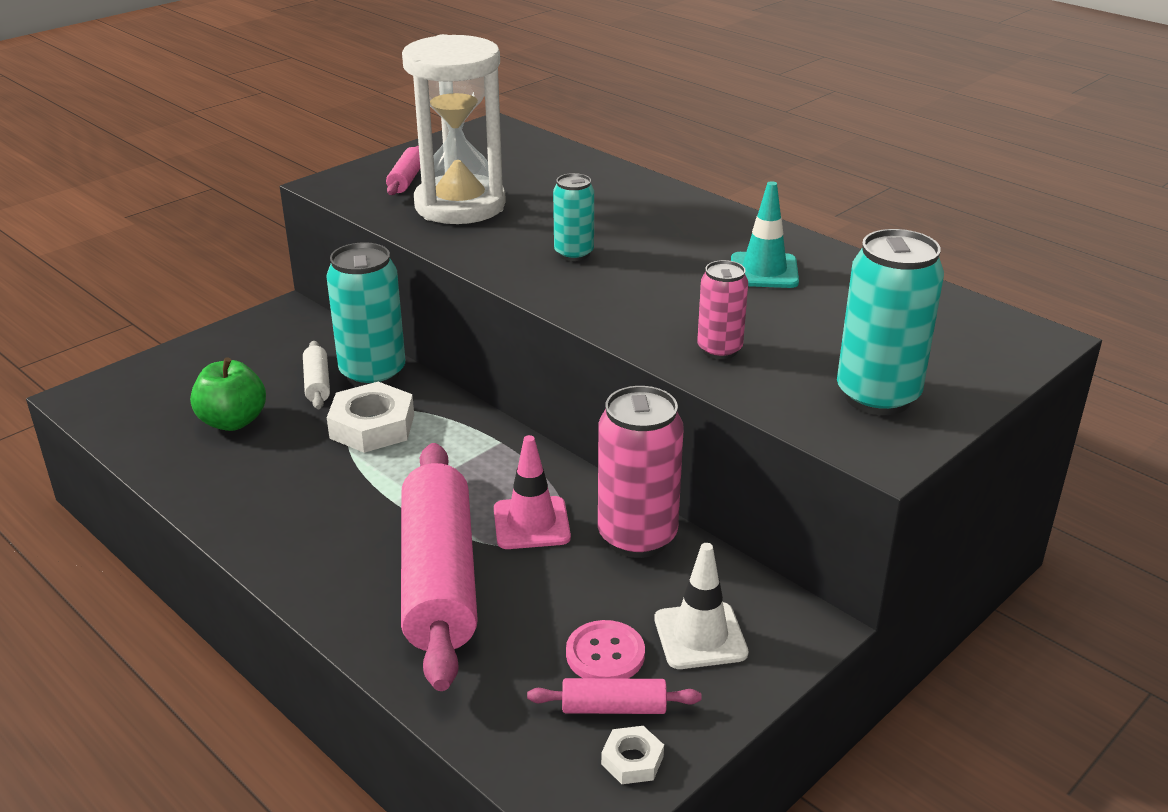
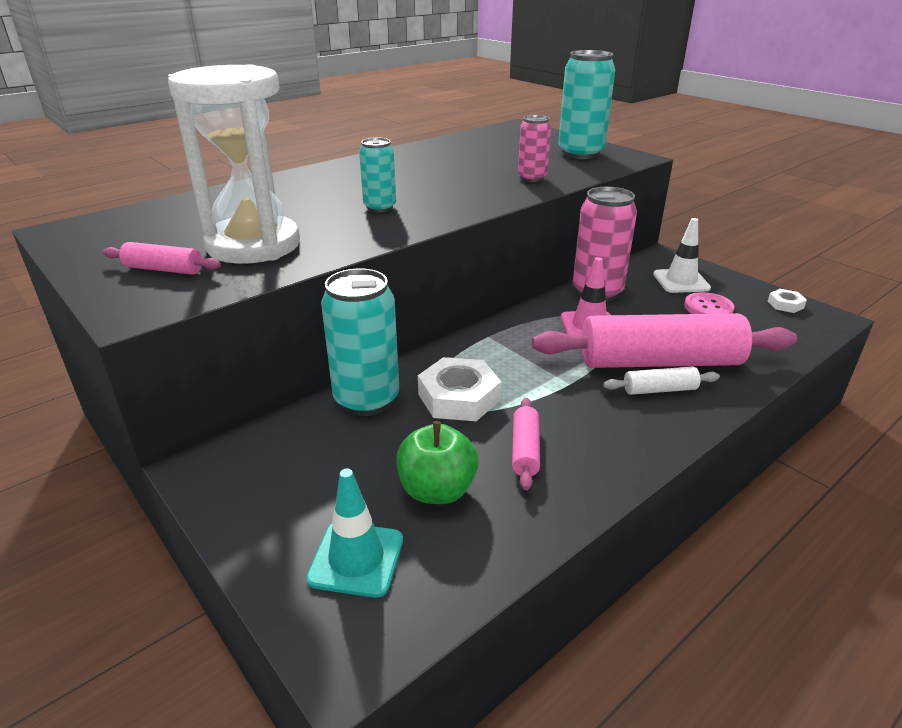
camera: 85 degrees left, 0 degrees up
white rolling pin [303,341,330,409] -> white rolling pin moved to [603,367,720,395]
pink rolling pin [527,678,702,714] -> pink rolling pin moved to [512,398,540,490]
turquoise traffic cone [731,181,799,288] -> turquoise traffic cone moved to [306,469,403,598]

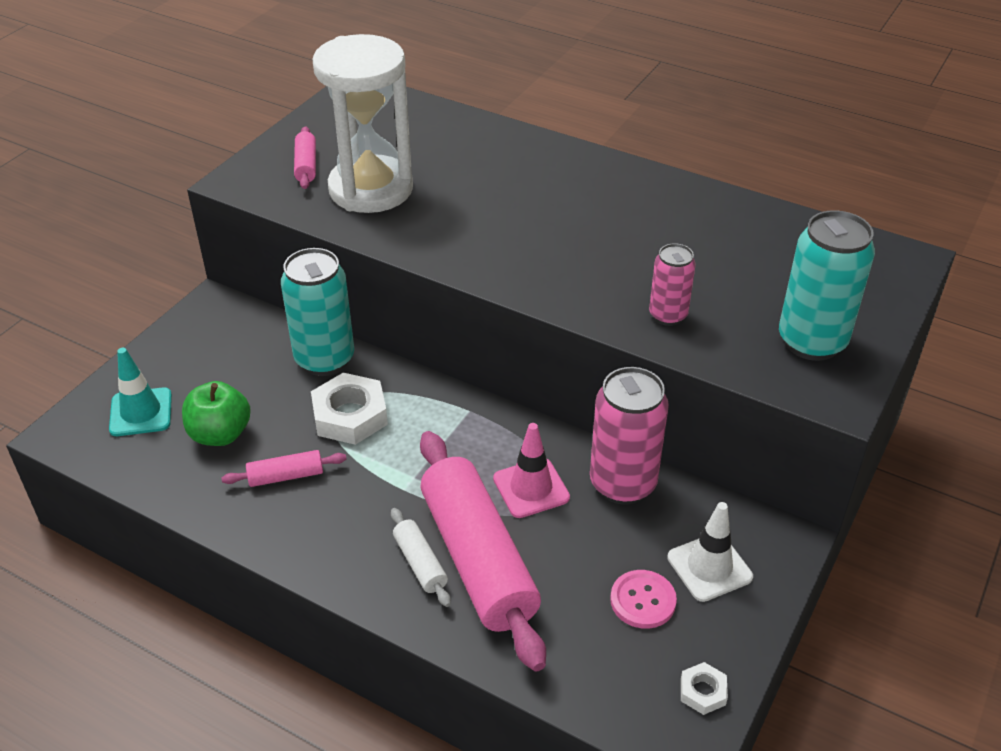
camera: 70 degrees right, 10 degrees up
turquoise can [359,138,396,213] -> none

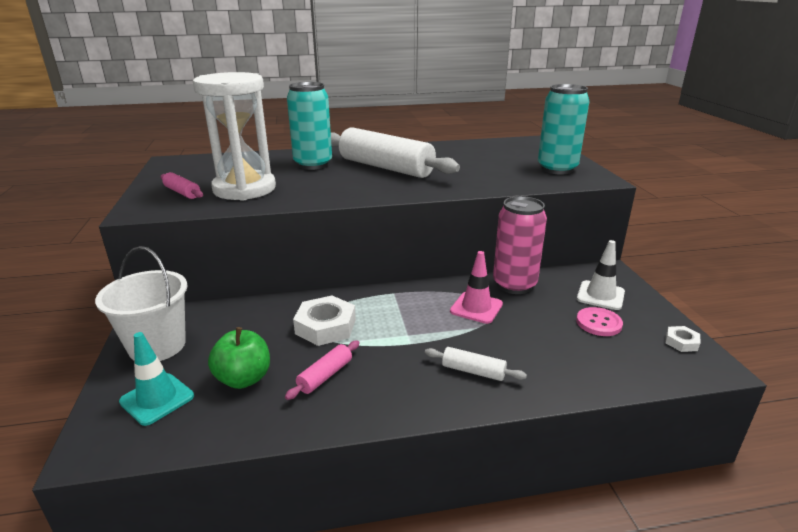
camera: 40 degrees left, 15 degrees down
turquoise can [281,248,354,376] -> turquoise can moved to [287,82,332,170]
pink rolling pin [420,431,546,672] -> none
pink can [649,243,696,326] -> none
none -> white bucket [95,246,187,361]
none -> white rolling pin [331,127,460,178]

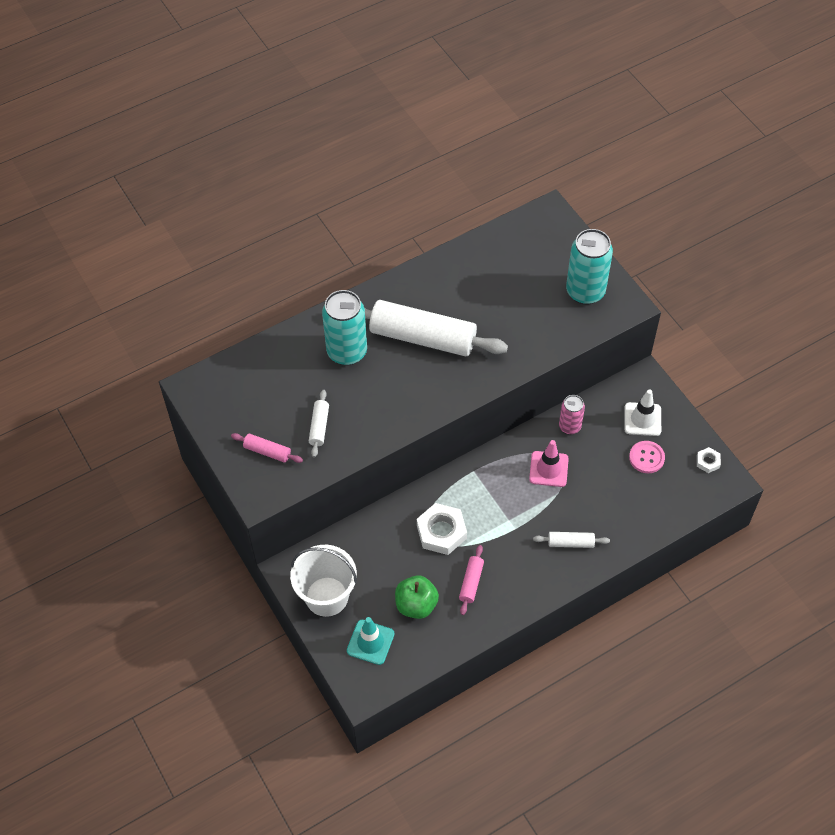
camera: 20 degrees left, 30 degrees up
white hourglass [193,72,276,201] -> white rolling pin [309,390,329,457]
pink can [493,196,547,294] -> pink can [559,395,585,434], size x0.57

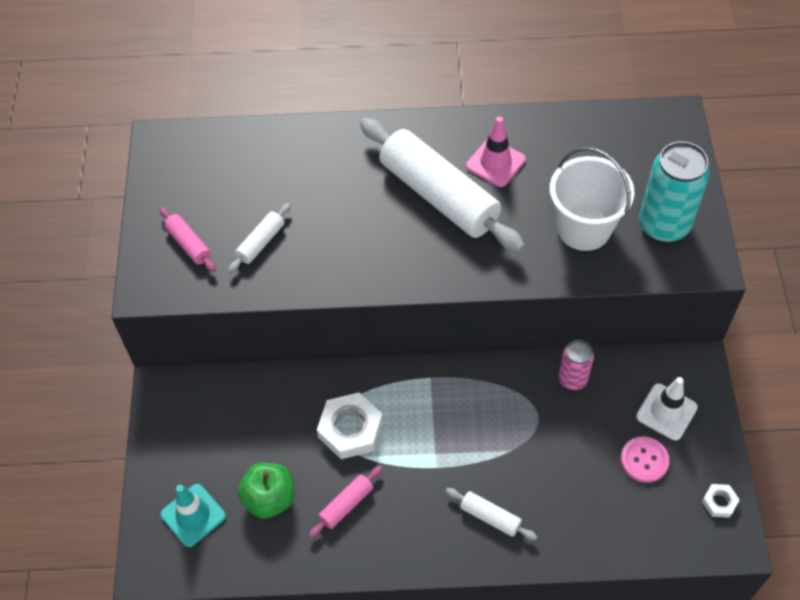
camera: 30 degrees right, 0 degrees up
white bucket [290,545,357,617] -> white bucket moved to [550,147,635,251]
turquoise can [322,290,367,366] -> none
pink traffic cone [529,440,569,487] -> pink traffic cone moved to [466,116,526,187]

